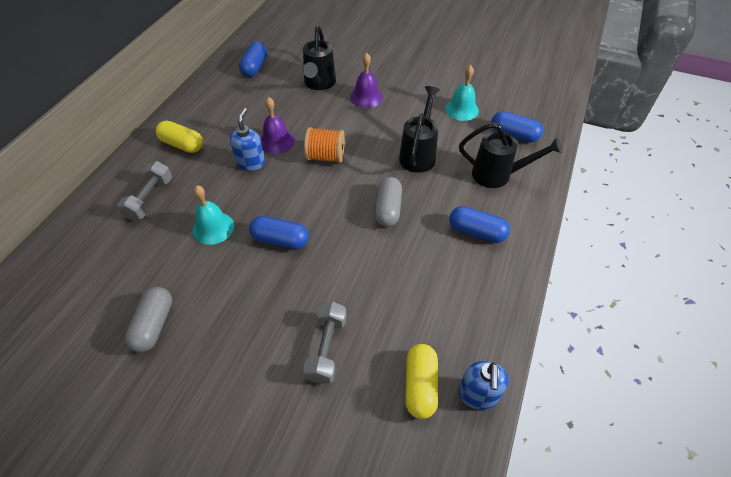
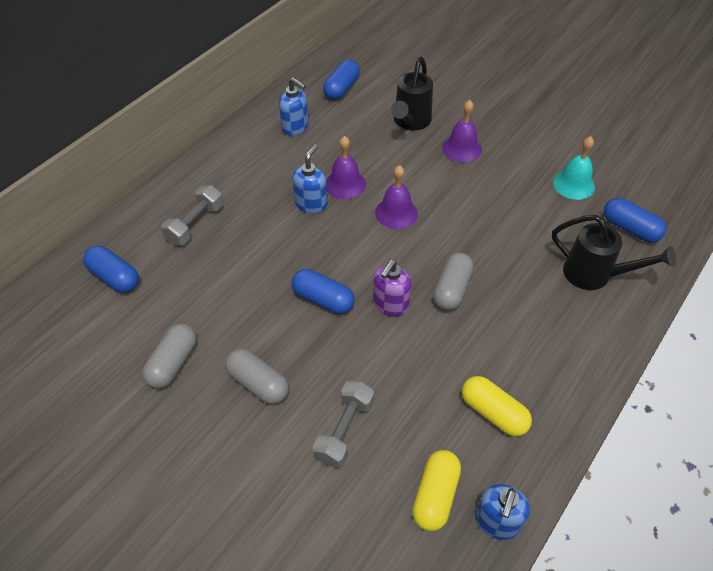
camera: 15 degrees right, 0 degrees up
yellow capsule [156,120,203,153] -> yellow capsule moved to [462,376,532,437]
turquoise bell [193,186,234,245] -> none
orange spool [304,127,345,163] -> purple bell [375,165,418,229]
black watering can [399,86,440,173] -> none
blue capsule [449,206,510,243] -> blue capsule moved to [83,246,139,293]
none -> grey capsule [225,348,289,404]
none -> blue soap dispenser [279,77,309,136]
none -> purple soap dispenser [373,260,411,317]

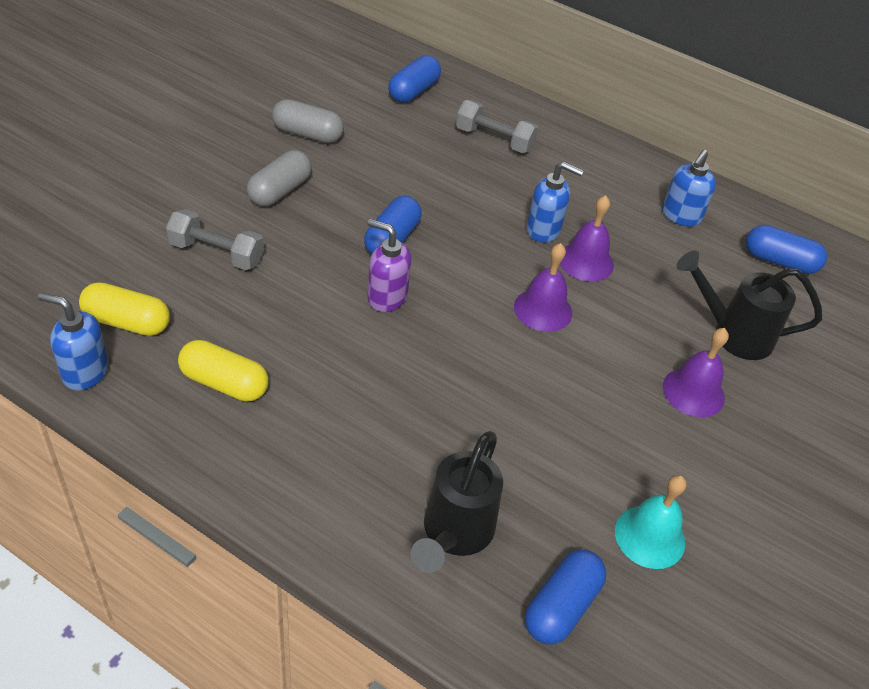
camera: 80 degrees right, 5 degrees down
grey capsule [433,252,474,311] -> none
yellow capsule [462,376,532,437] -> yellow capsule turned 75 degrees clockwise [178,340,269,402]

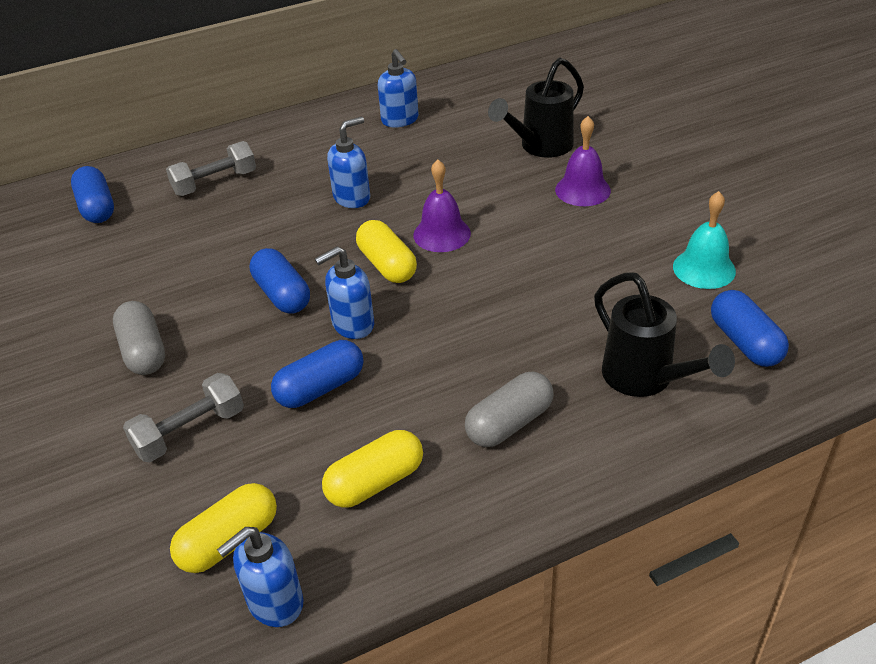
camera: 50 degrees left, 5 degrees down
grey capsule [272,99,344,143] -> grey capsule moved to [465,372,553,447]
purple soap dispenser [367,219,411,312] -> blue soap dispenser [315,246,374,339]
purple bell [560,195,614,282] -> none
blue capsule [746,225,827,274] -> blue capsule moved to [271,340,363,408]
none -> yellow capsule [356,220,417,283]

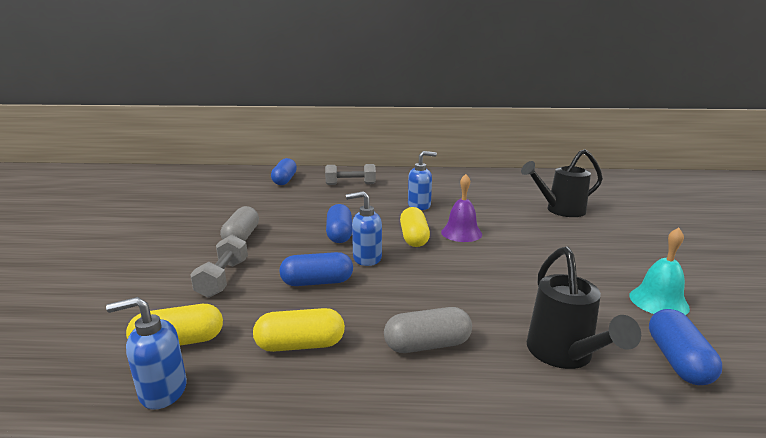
camera: 25 degrees right, 20 degrees down
grey dumbbell [123,373,244,462] -> grey dumbbell turned 75 degrees counterclockwise [190,235,248,298]
blue soap dispenser [378,49,419,128] -> none
purple bell [555,116,611,206] -> none

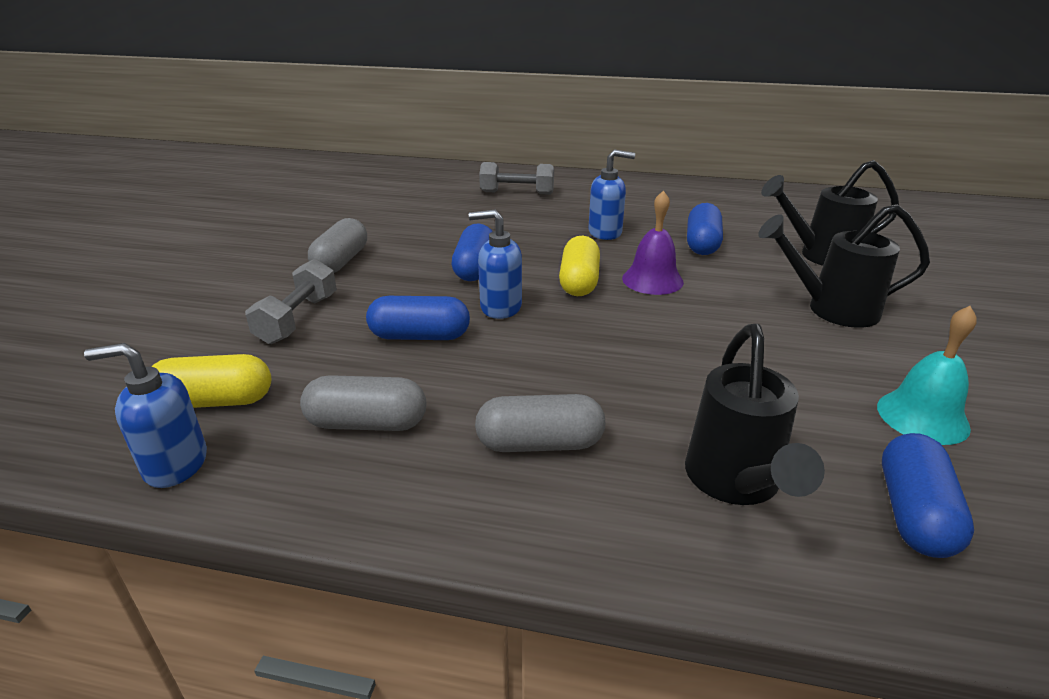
camera: 10 degrees right, 10 degrees up
yellow capsule [253,308,345,352] -> grey capsule [300,375,426,431]
blue capsule [271,158,297,185] -> blue capsule moved to [687,203,723,255]
none -> black watering can [758,204,930,328]

